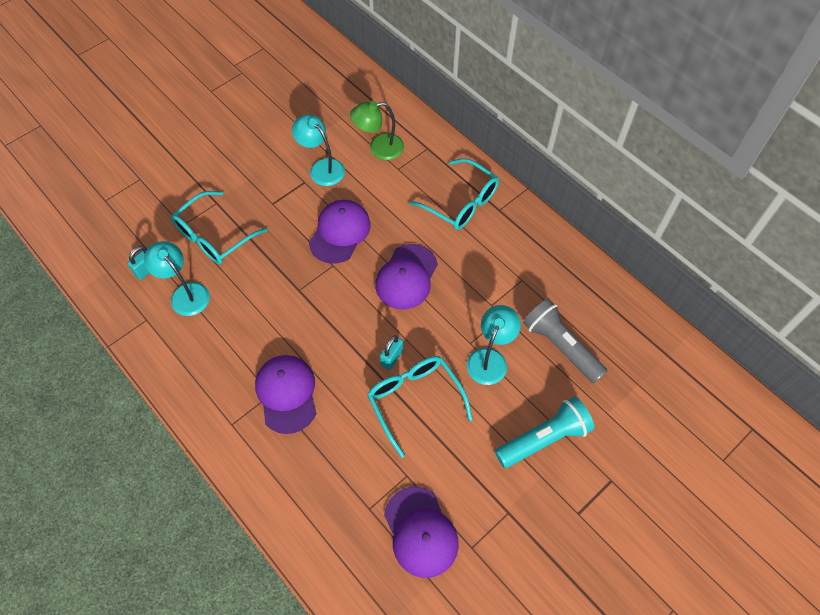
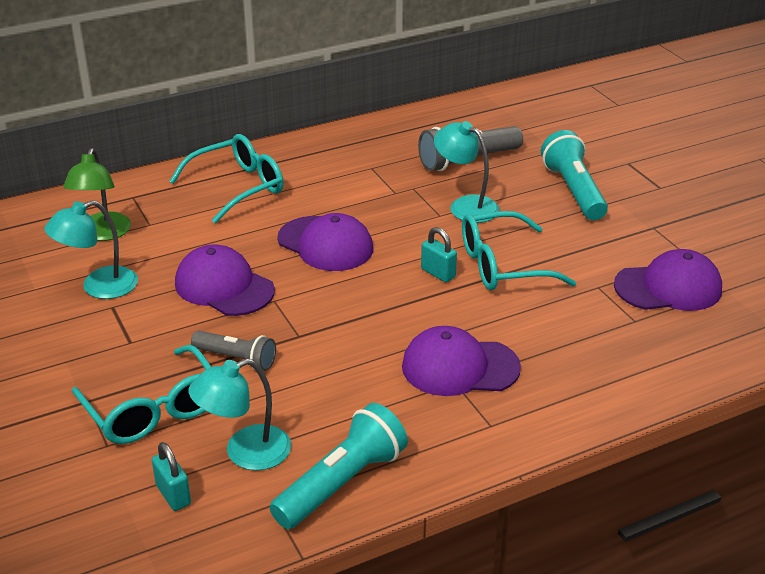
camera: 75 degrees left, 25 degrees down
none -> grey flashlight [191,331,276,371]
none -> turquoise flashlight [270,403,408,529]

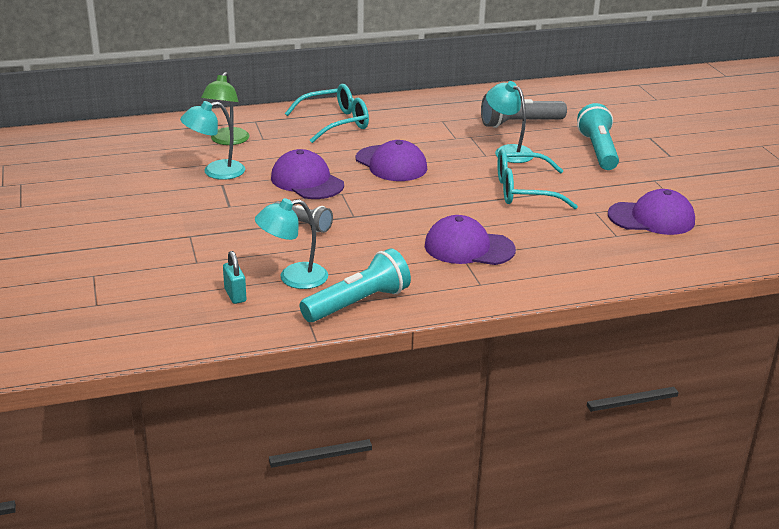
camera: 10 degrees right, 5 degrees down
turquoise glasses [72,345,211,444] -> none
turquoise padlock [421,227,457,282] -> none

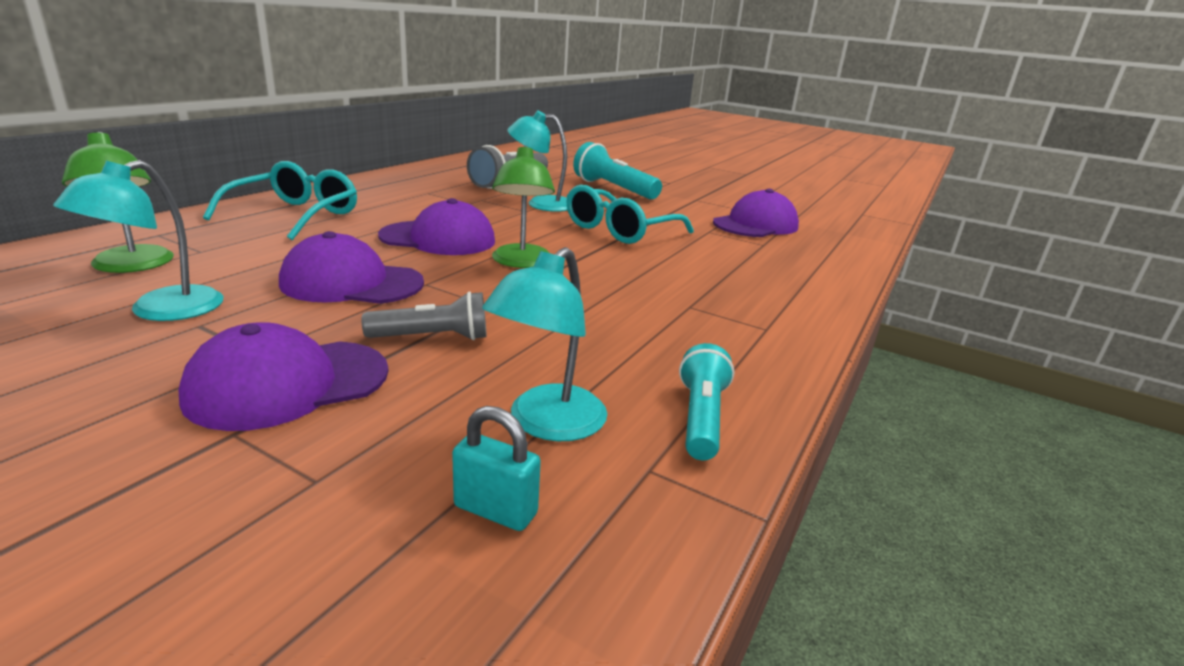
camera: 45 degrees left, 5 degrees down
turquoise flashlight [300,248,411,322] -> turquoise flashlight [679,343,735,461], size x0.64
purple cap [425,215,516,265] -> purple cap moved to [178,322,388,431]
none -> green lamp [492,145,555,268]

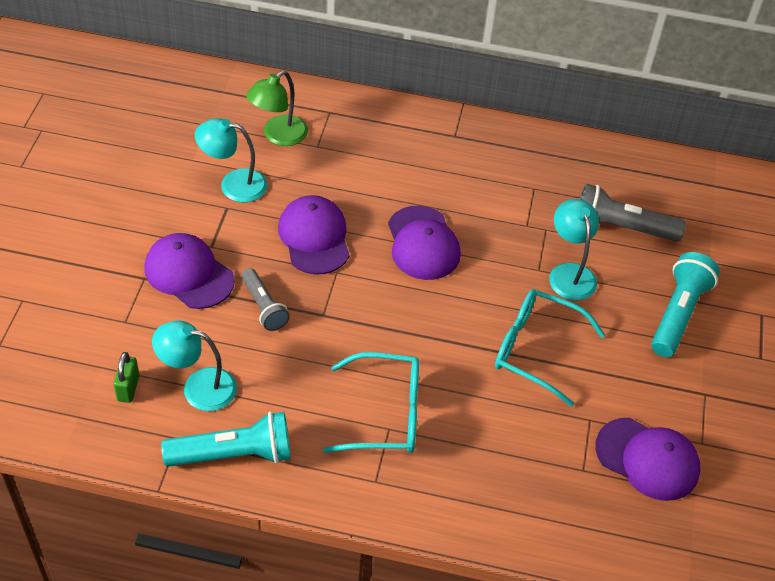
camera: 70 degrees right, 25 degrees up
turquoise glasses [203,161,357,240] -> turquoise glasses moved to [323,352,419,453]
turquoise padlock [452,406,541,531] -> green padlock [113,352,139,403]
green lamp [492,145,555,268] -> none
turquoise flashlight [679,343,735,461] -> turquoise flashlight [161,411,291,467], size x1.57

